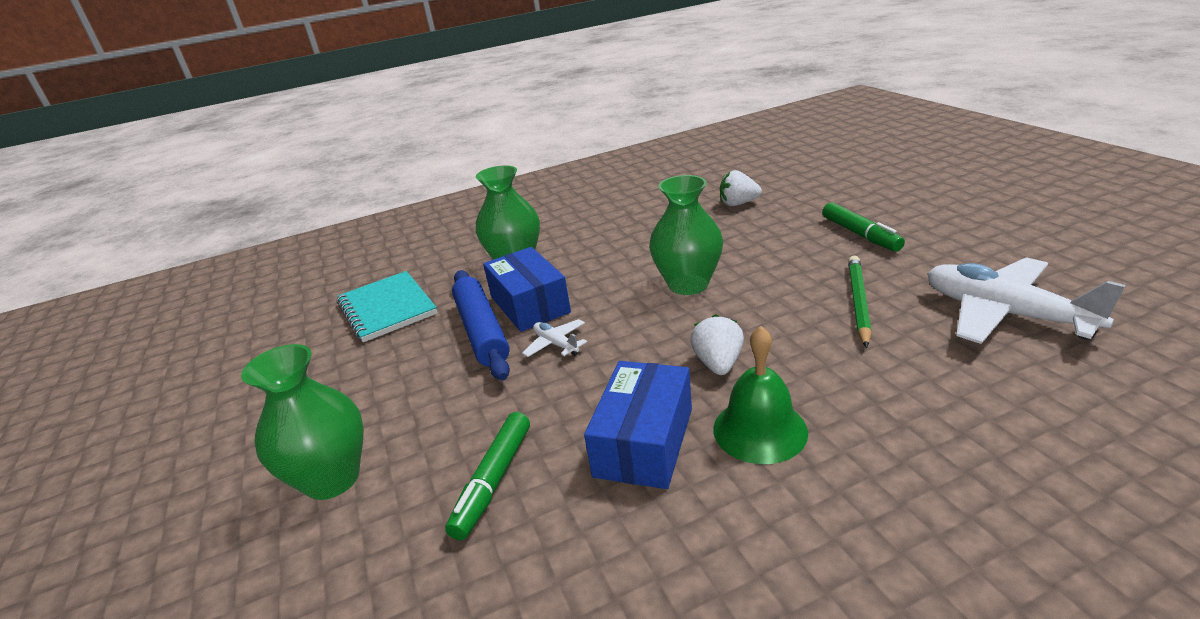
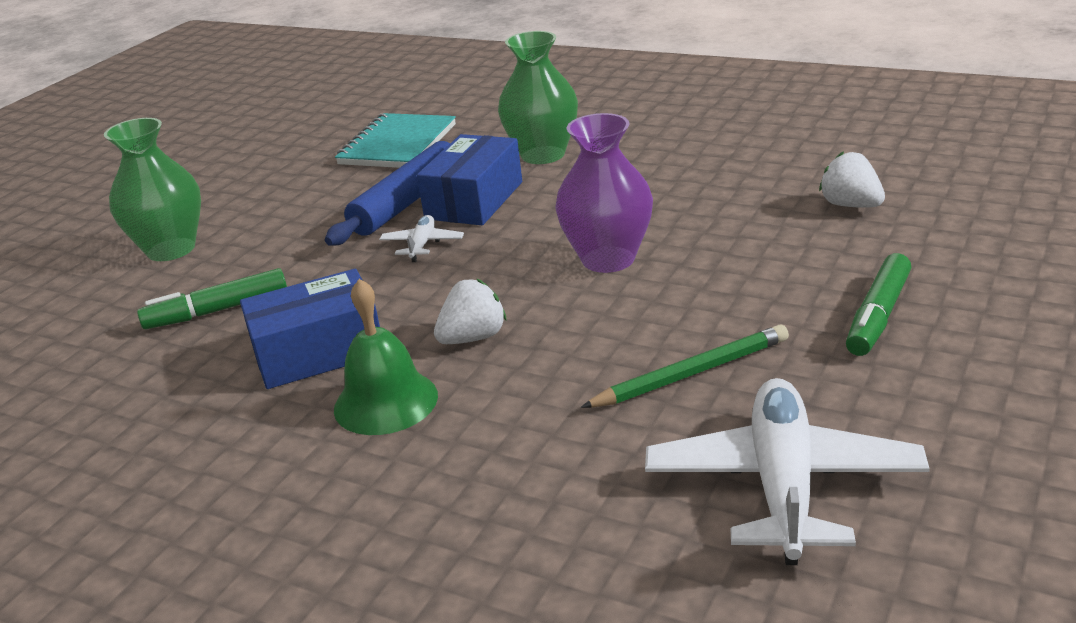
camera: 50 degrees right, 0 degrees up
green vase [649,175,723,295] -> purple vase [555,113,653,273]

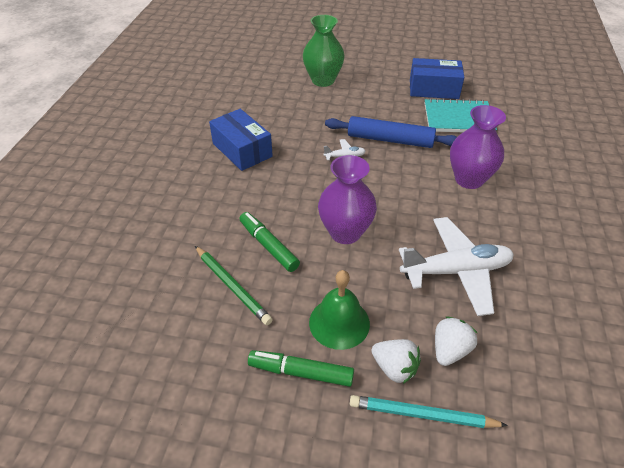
camera: 70 degrees right, 15 degrees up
green marker [137,268,287,329] -> green marker moved to [239,212,300,272]
green bell [334,279,438,435] -> green bell moved to [309,270,370,350]
blue box [417,134,522,225] -> blue box moved to [410,58,464,99]
white strawberry [434,278,507,344] -> white strawberry moved to [371,339,421,384]
green vase [498,31,578,164] -> purple vase [450,105,506,189]
white plane [645,378,930,565] -> white plane moved to [399,217,514,316]
none -> turquoise pencil [350,395,508,428]

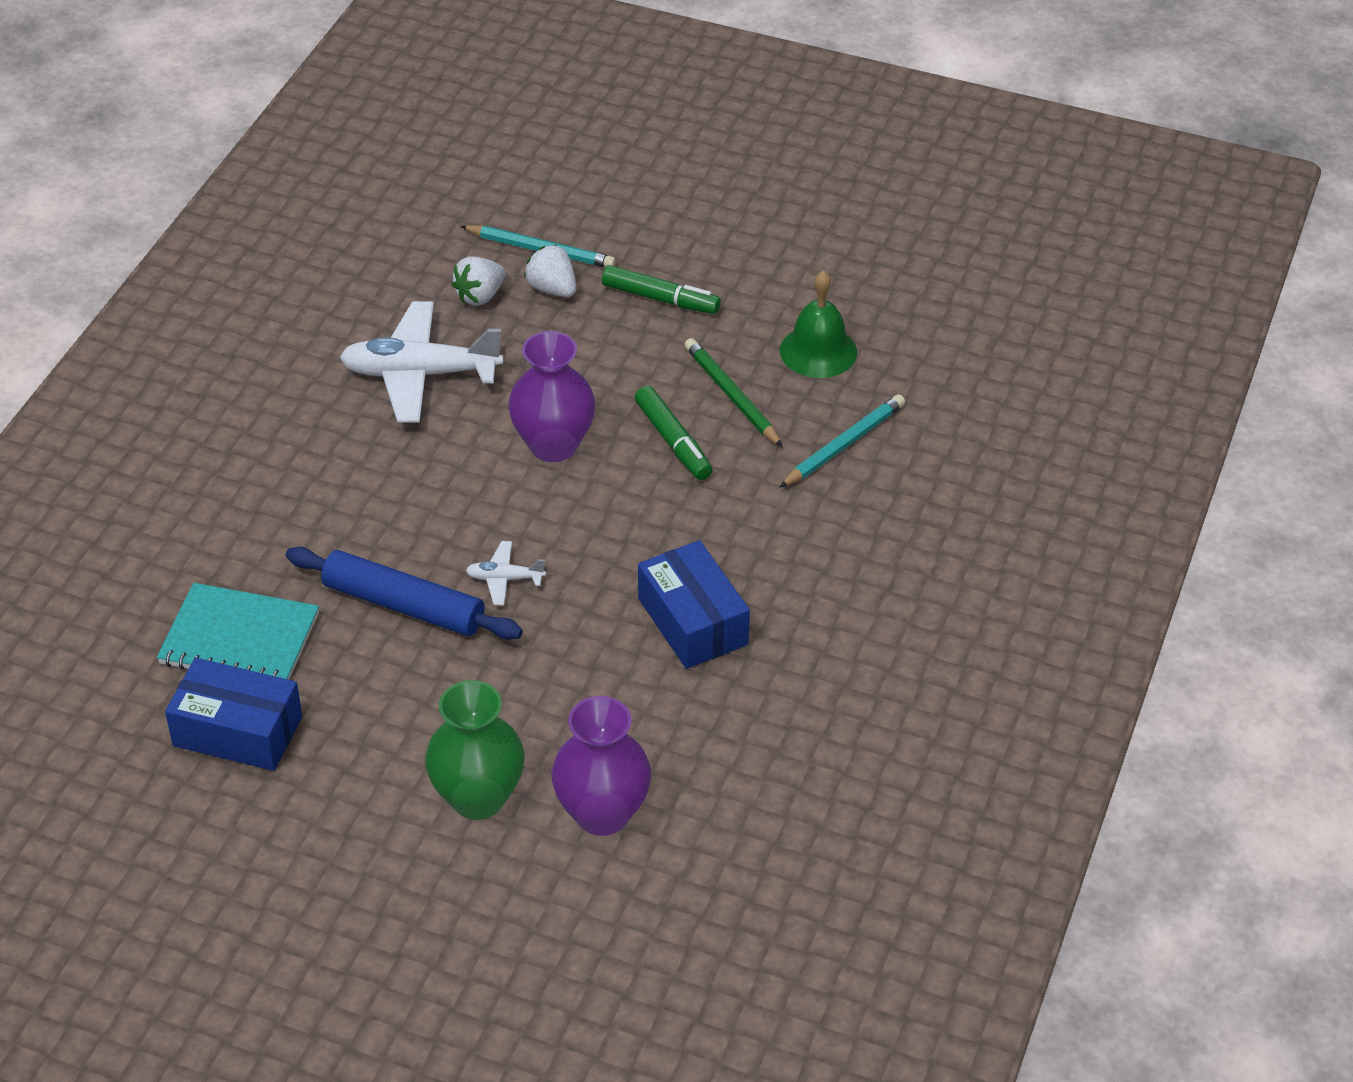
camera: 170 degrees left, 0 degrees up
green bell [309,270,370,350] -> green bell moved to [780,270,857,378]
purple vase [450,105,506,189] -> purple vase moved to [551,696,651,836]
none -> turquoise pencil [779,394,905,488]

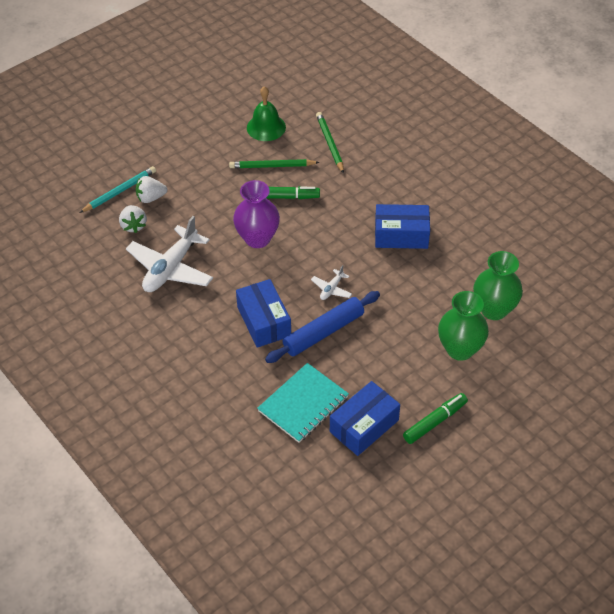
camera: 60 degrees left, 5 degrees up
purple vase [551,696,651,836] -> green vase [473,251,523,320]
green marker [602,265,721,314] -> green marker moved to [403,393,468,444]
turquoise pencil [779,394,905,488] -> green pencil [316,112,344,174]
none -> blue box [236,279,291,348]

